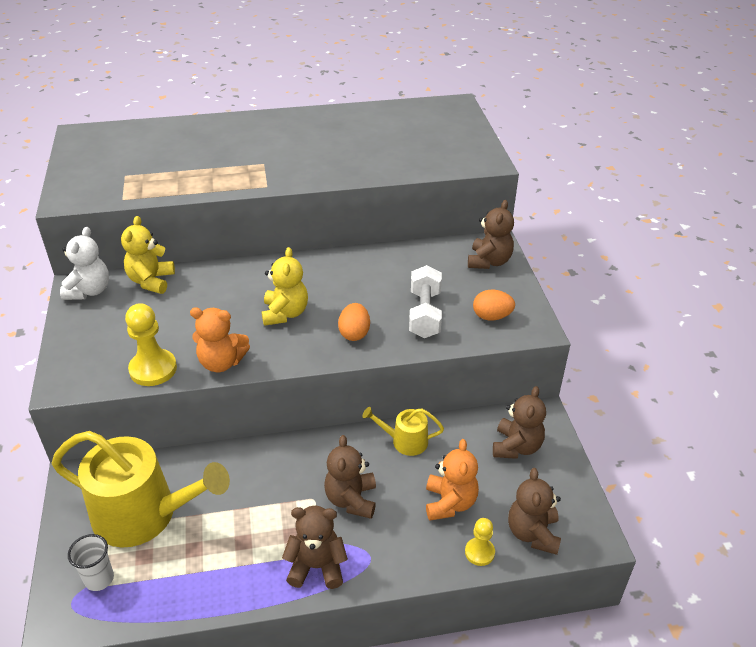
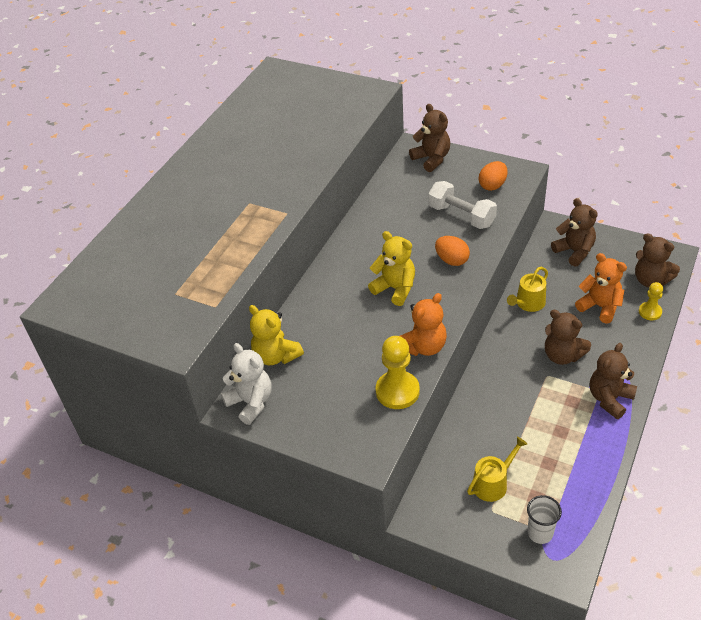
camera: 50 degrees left, 5 degrees up
yellow watering can [52,431,230,547] -> yellow watering can [467,437,527,502], size x0.47

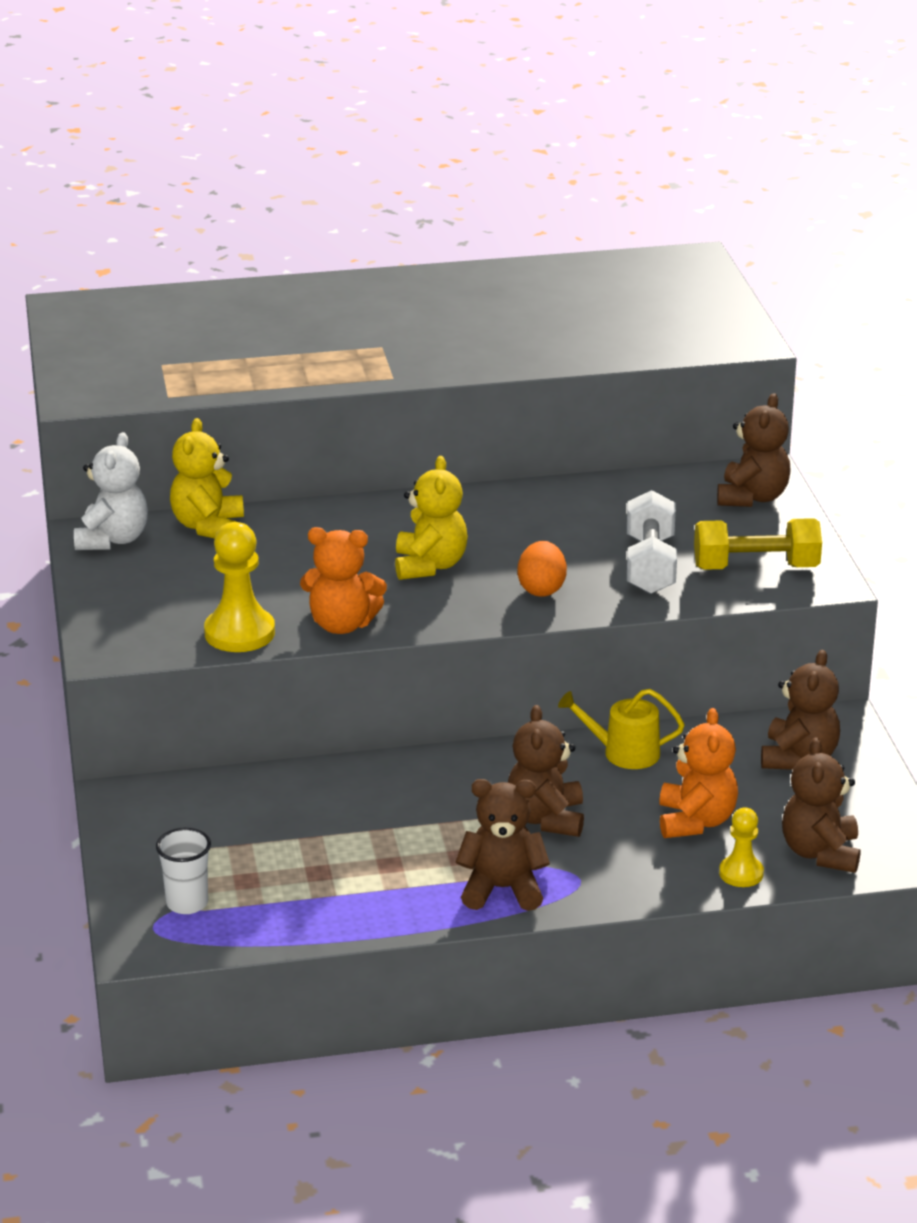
camera: 50 degrees right, 15 degrees down
yellow watering can [467,437,527,502] -> none
orange egg [479,161,508,191] -> yellow dumbbell [694,518,822,570]

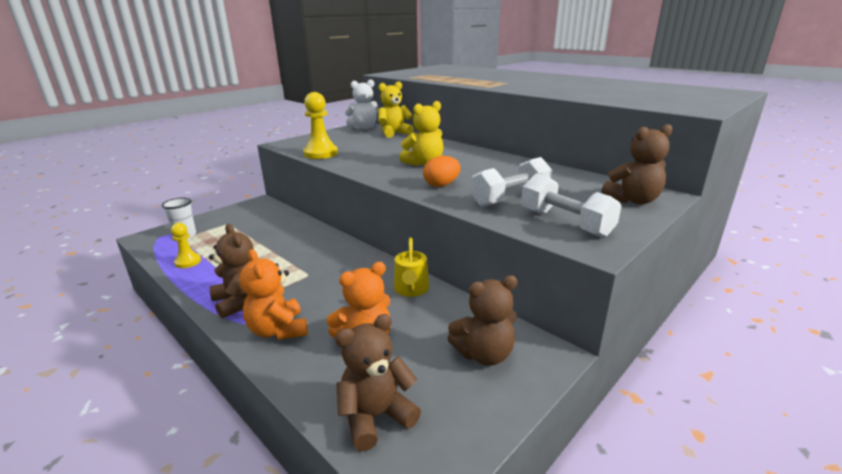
camera: 55 degrees right, 5 degrees down
orange teddy bear [300,527,387,634] -> orange teddy bear moved to [240,249,308,340]
brown teddy bear [508,705,584,837] -> none
yellow watering can [558,689,684,769] -> yellow watering can turned 150 degrees counterclockwise [394,238,429,297]
yellow dumbbell [694,518,822,570] -> white dumbbell [521,173,622,238]
yellow pawn [719,808,764,887] -> yellow pawn moved to [171,223,201,268]

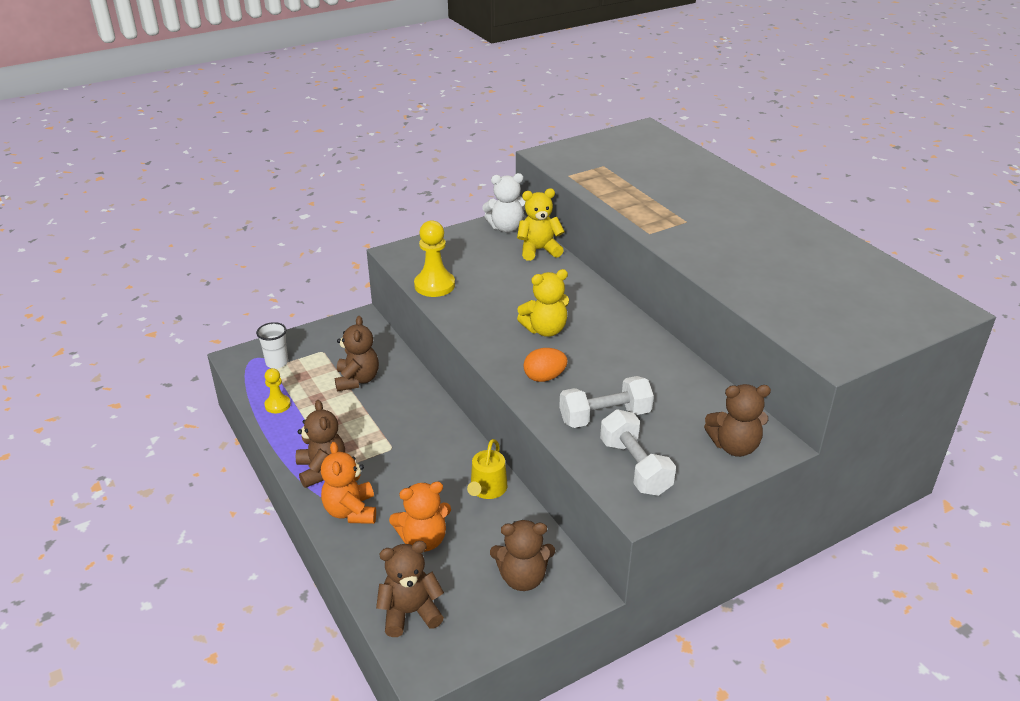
camera: 15 degrees right, 10 degrees up
none -> brown teddy bear [335,316,379,391]

